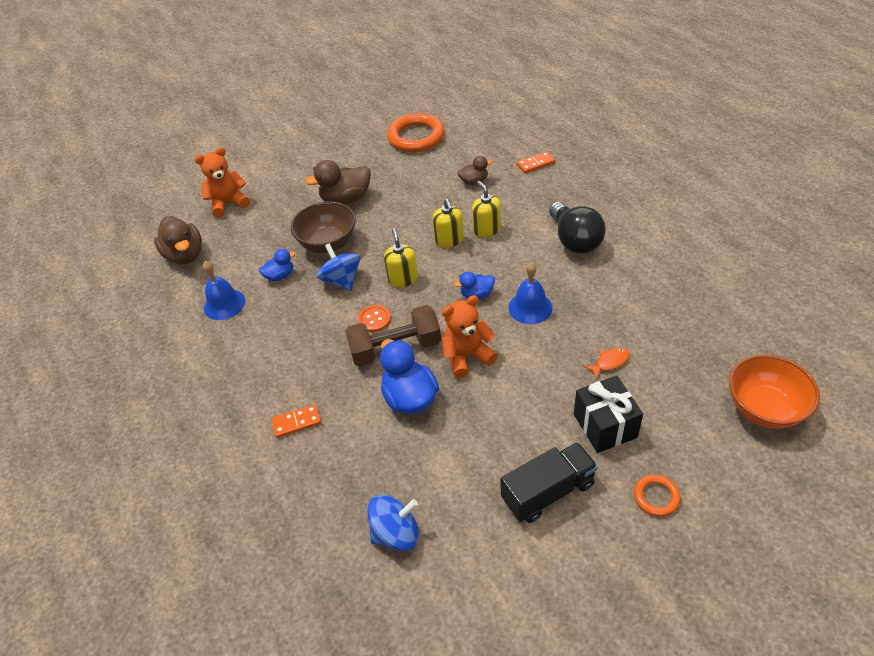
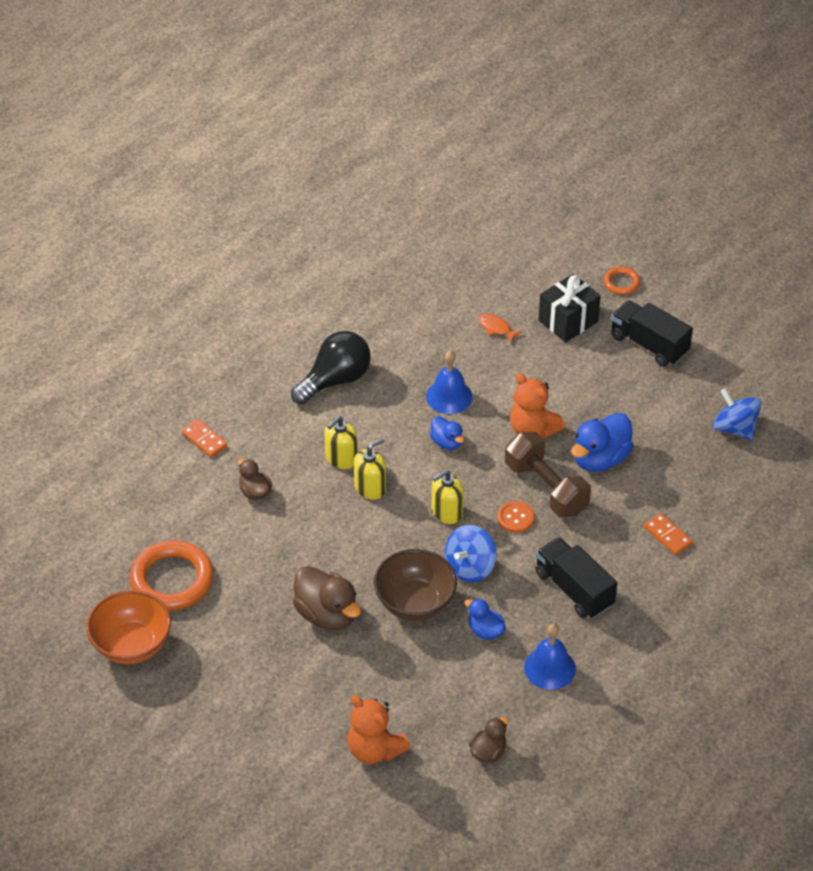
camera: 115 degrees left, 0 degrees up
brown duck [154,216,202,265] -> brown duck [469,717,508,762], size x0.56
orange bowl [729,355,820,429] -> orange bowl moved to [86,590,171,664]
none -> black truck [535,537,617,618]

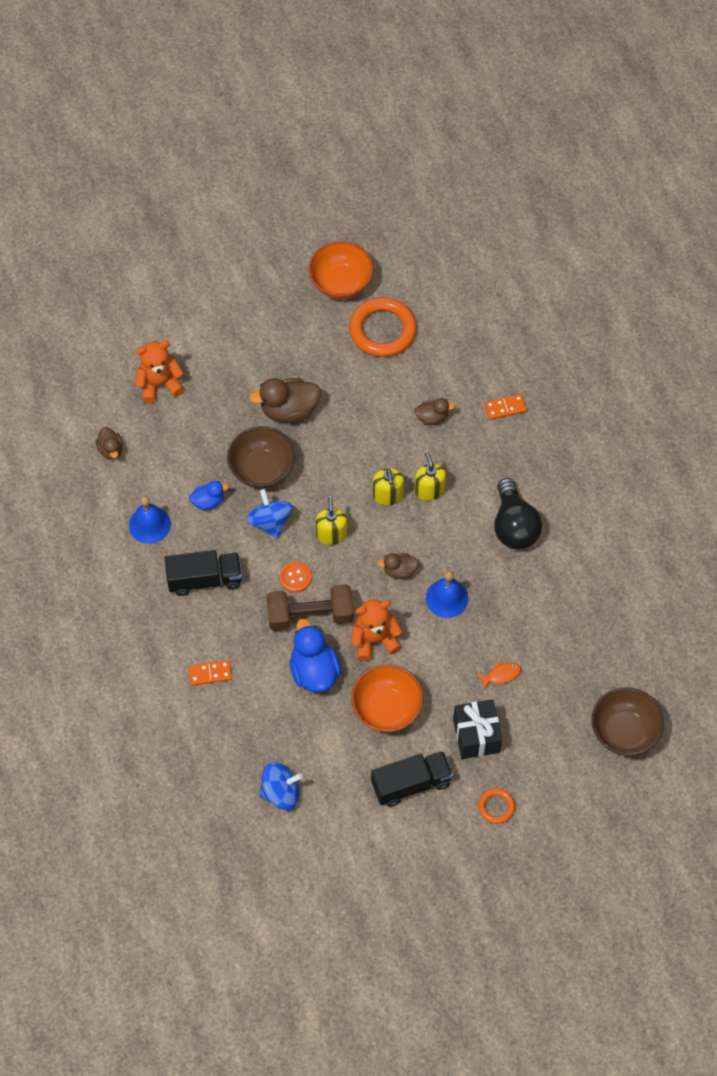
camera: 120 degrees right, 15 degrees up
blue duck [430,416,464,450] -> brown duck [377,553,419,579]
none -> orange bowl [351,664,423,732]
none -> brown bowl [591,687,664,756]

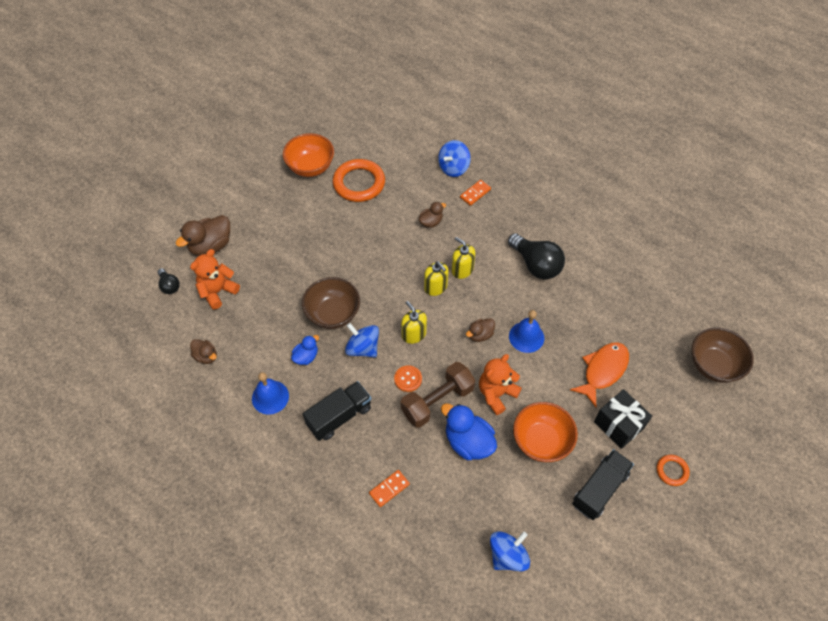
camera: 30 degrees left, 5 degrees down
brown duck [249,378,321,423] -> brown duck moved to [176,215,230,256]
orange fish [477,662,521,690] -> orange fish [570,342,629,407], size x2.03
none -> black light bulb [158,268,180,294]
none -> blue spinning top [438,140,471,177]

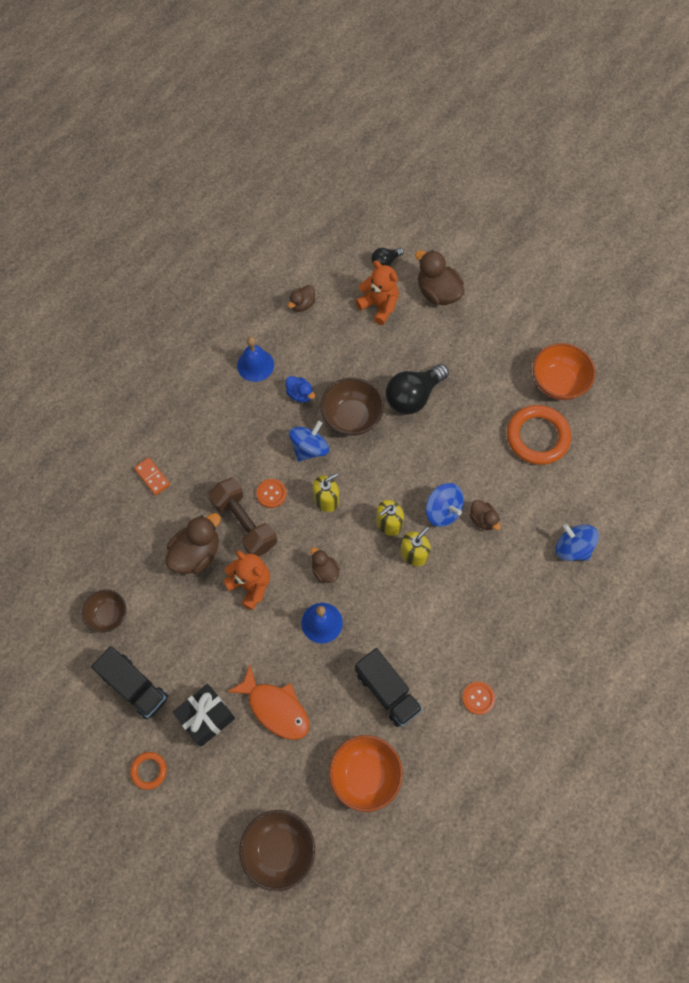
camera: 90 degrees right, 10 degrees up
black truck [303,381,371,441] -> black truck moved to [355,648,423,727]
blue duck [441,403,497,460] -> brown duck [165,513,221,574]
orange domino [460,180,491,206] -> none
blue spinning top [490,531,530,571] -> blue spinning top moved to [426,483,464,527]
black light bulb [508,233,565,279] -> black light bulb moved to [386,364,449,415]
orange bowl [513,402,578,462] -> orange bowl moved to [329,735,403,812]
none -> brown bowl [82,589,126,633]
none -> orange button [462,681,495,715]

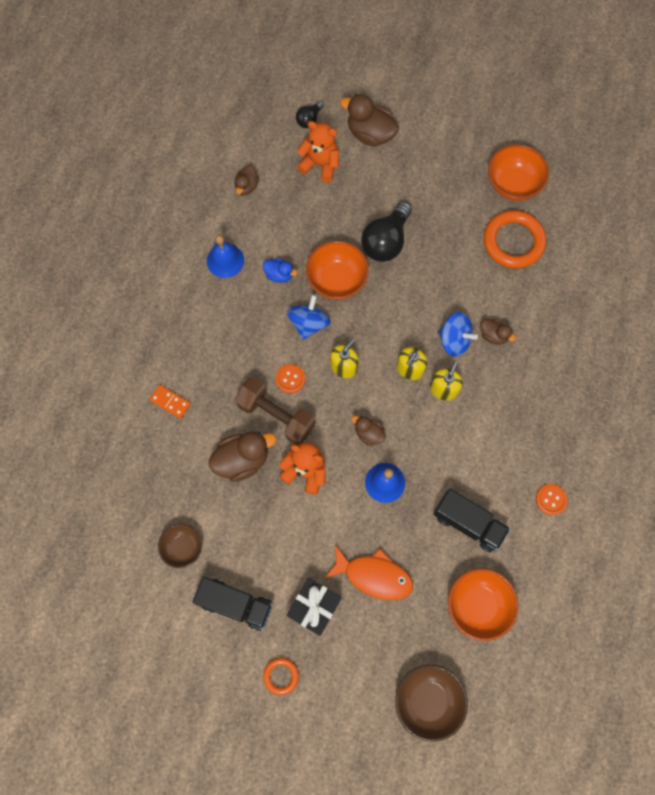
camera: 20 degrees left, 5 degrees up
brown duck [165,513,221,574] -> brown duck turned 45 degrees clockwise [209,431,276,482]
brown bowl [321,377,384,436] -> orange bowl [306,241,369,300]
blue spinning top [555,524,599,561] -> none

